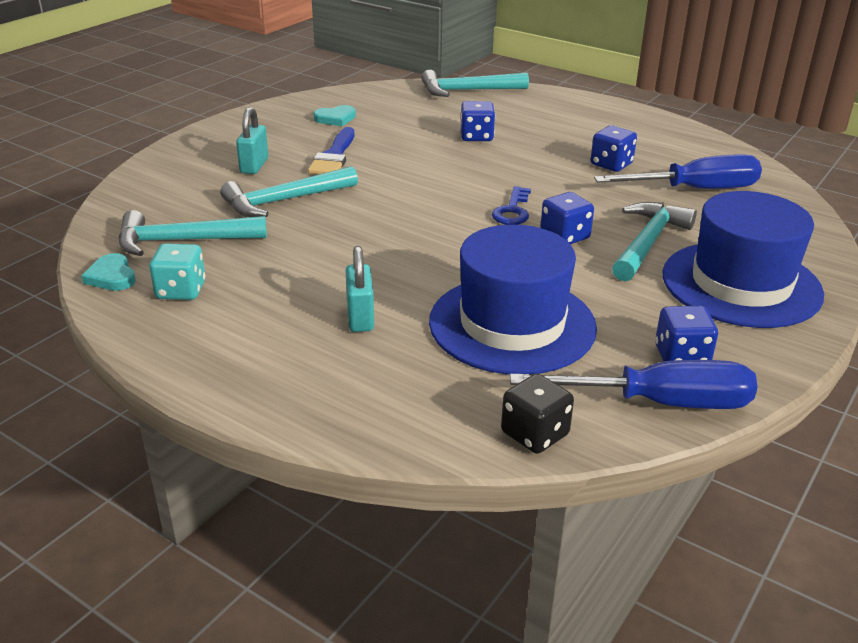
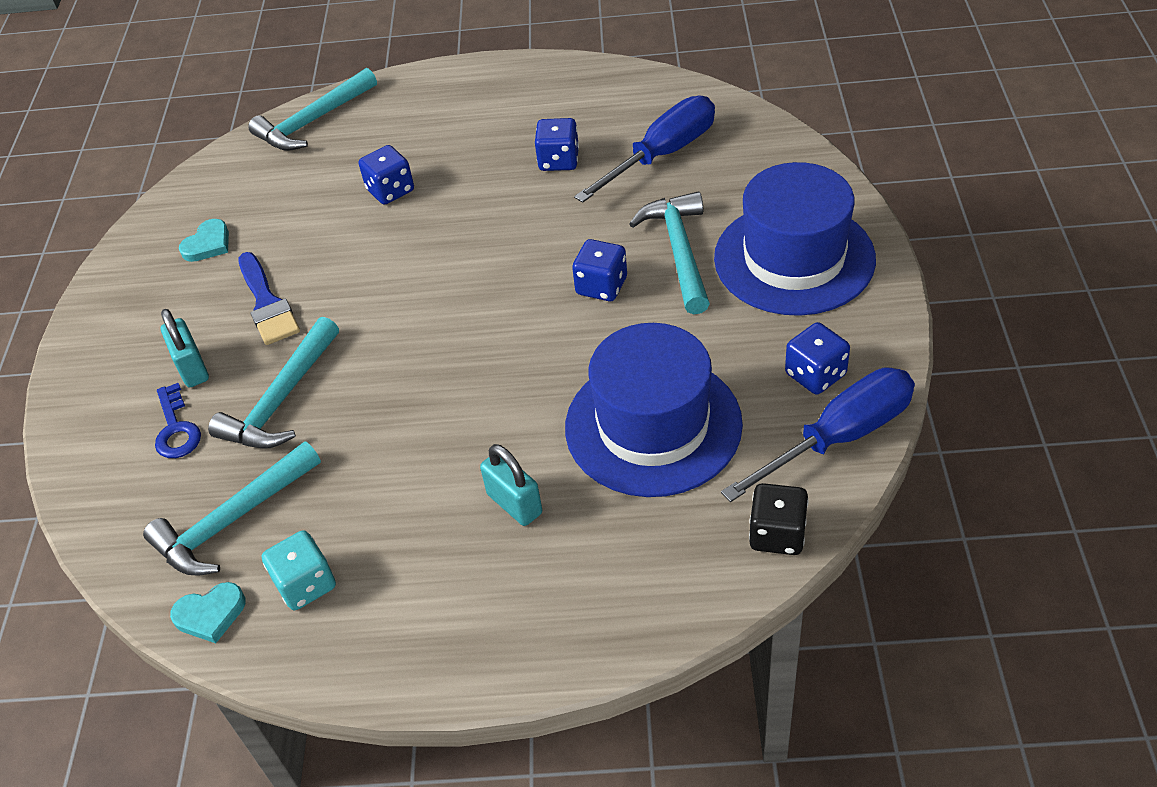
camera: 30 degrees left, 15 degrees up
turquoise heart [81,253,136,291] -> turquoise heart turned 45 degrees counterclockwise [170,582,246,643]
blue key [492,186,531,225] -> blue key moved to [155,383,201,458]

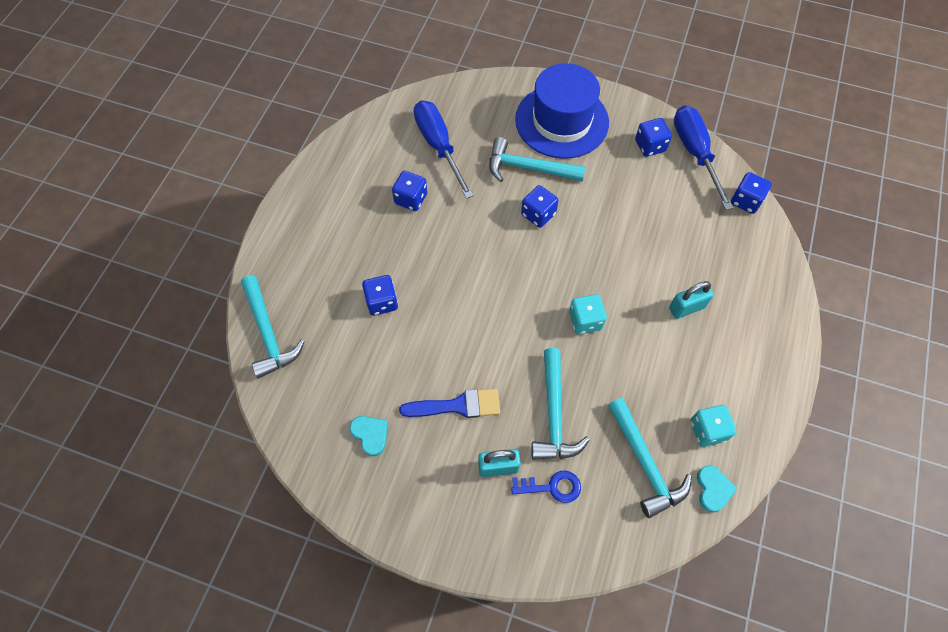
camera: 75 degrees left, 15 degrees up
turquoise hammer [208,317,339,449] -> turquoise hammer turned 45 degrees clockwise [531,348,590,460]
blue hat [565,323,743,497] -> none
black dice [749,483,808,555] -> blue dice [731,172,772,214]
none -> turquoise dice [569,294,607,334]

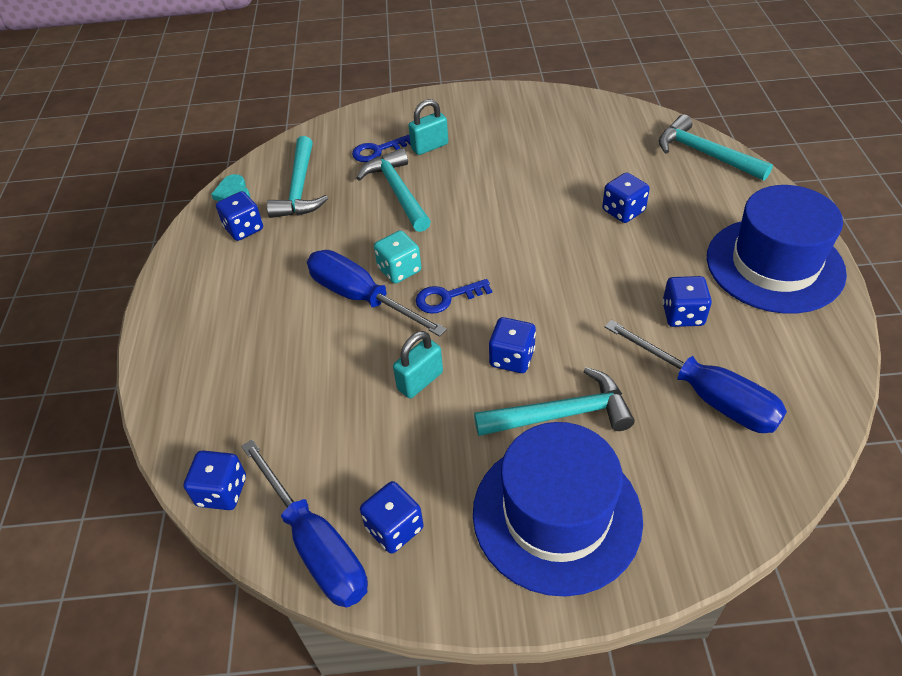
camera: 160 degrees right, 15 degrees down
turquoise heart [350,416,388,456] -> none
blue brush [399,389,500,418] -> none
turquoise hammer [608,398,692,518] -> turquoise hammer turned 135 degrees counterclockwise [267,136,328,218]
turquoise padlock [669,281,714,319] -> turquoise padlock moved to [393,331,443,398]
turquoise dice [690,405,737,447] -> blue dice [216,191,263,241]
none -> blue screwdriver [307,250,447,337]
none -> blue key [416,279,492,314]
none -> blue hat [707,185,847,313]

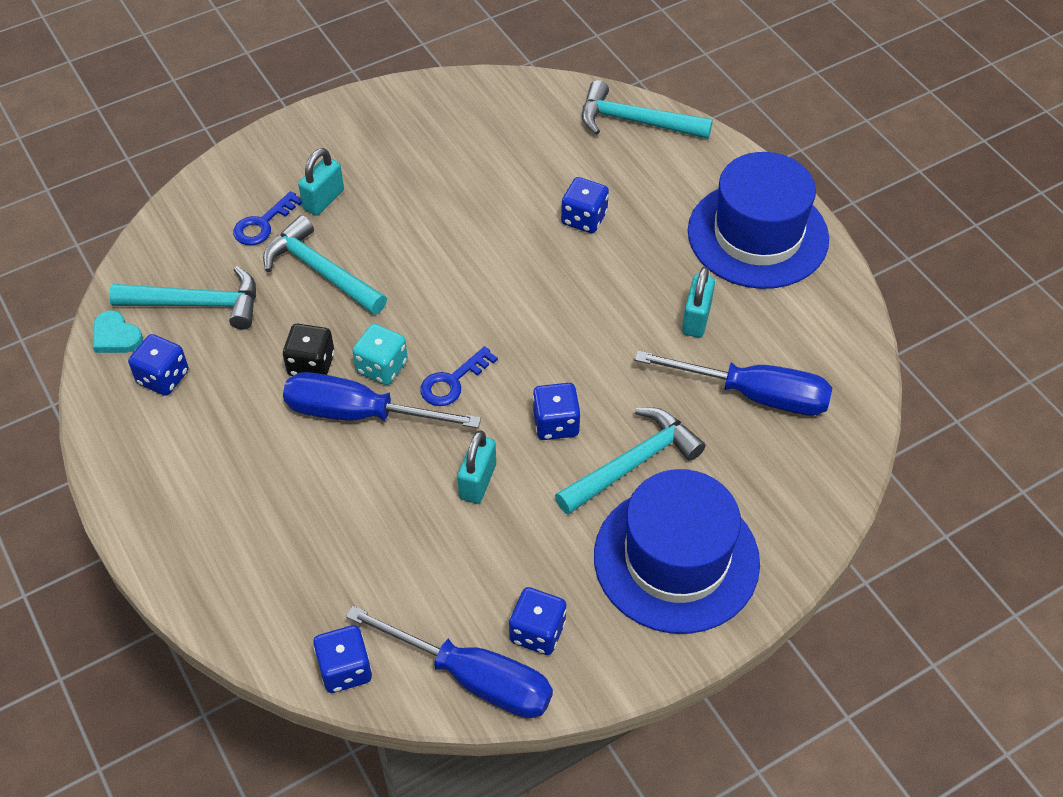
camera: 30 degrees left, 5 degrees up
turquoise hammer [267,136,328,218] -> turquoise hammer turned 60 degrees counterclockwise [109,266,256,330]
blue dice [662,276,712,327] -> turquoise padlock [682,267,715,338]
none -> black dice [283,324,335,376]

